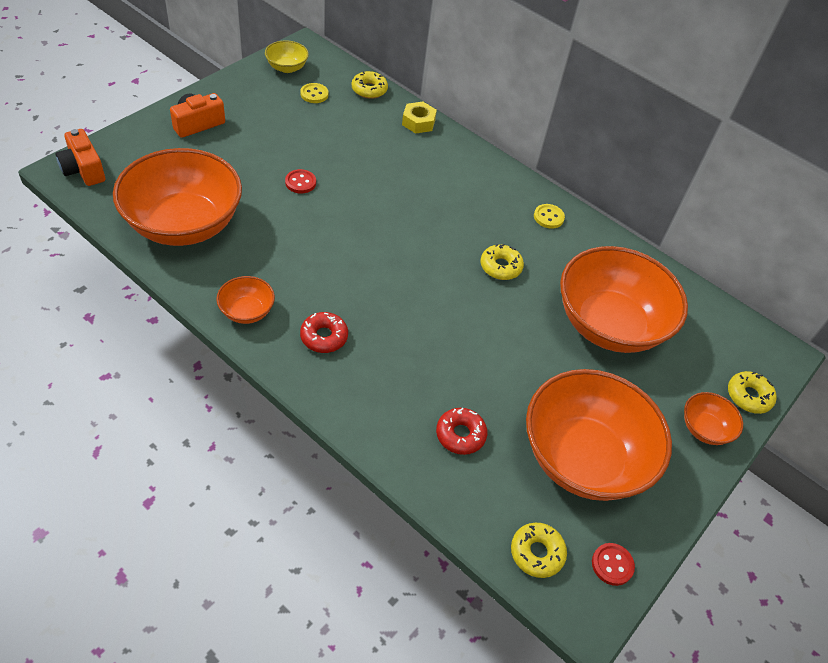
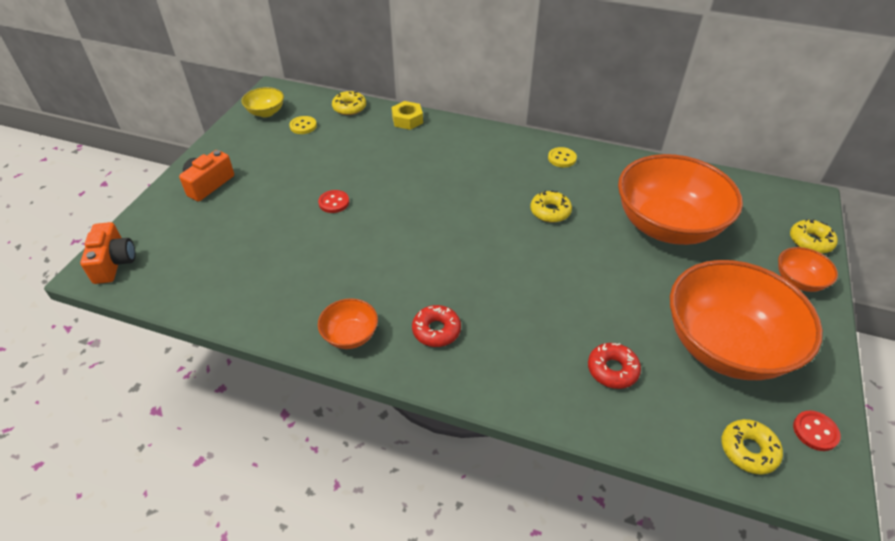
camera: 15 degrees left, 5 degrees down
orange camera [56,129,105,186] -> orange camera turned 135 degrees counterclockwise [80,222,135,284]
orange bowl [113,148,242,246] -> none

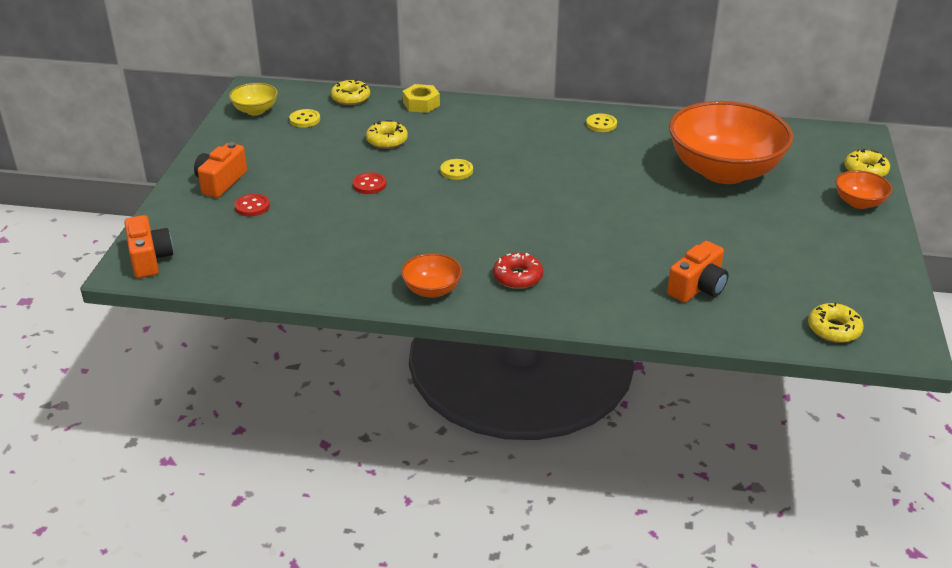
camera: 10 degrees left, 10 degrees down
yellow donut [530,191,572,223] -> yellow donut moved to [366,120,408,149]
red donut [588,343,641,389] -> orange camera [667,241,728,303]
orange bowl [670,260,823,380] -> none
red button [793,410,841,451] -> red button moved to [234,194,270,216]
none -> yellow button [440,159,473,180]

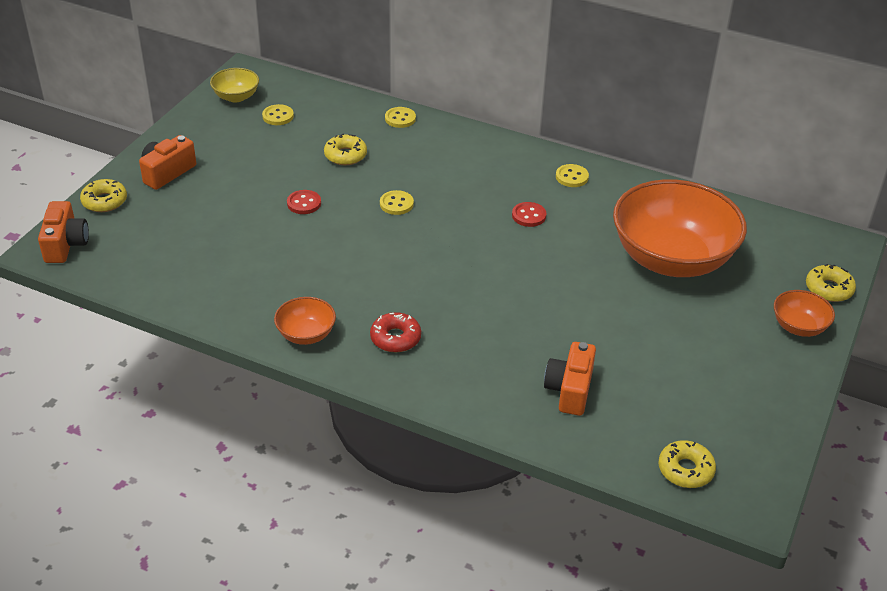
camera: 15 degrees right, 5 degrees up
red button [234,194,270,216] -> red button moved to [512,202,546,227]
yellow donut [331,80,370,105] -> yellow donut moved to [80,179,127,212]
yellow nut [403,84,440,113] -> yellow button [385,107,416,128]
orange camera [667,241,728,303] -> orange camera turned 135 degrees clockwise [544,342,596,416]

